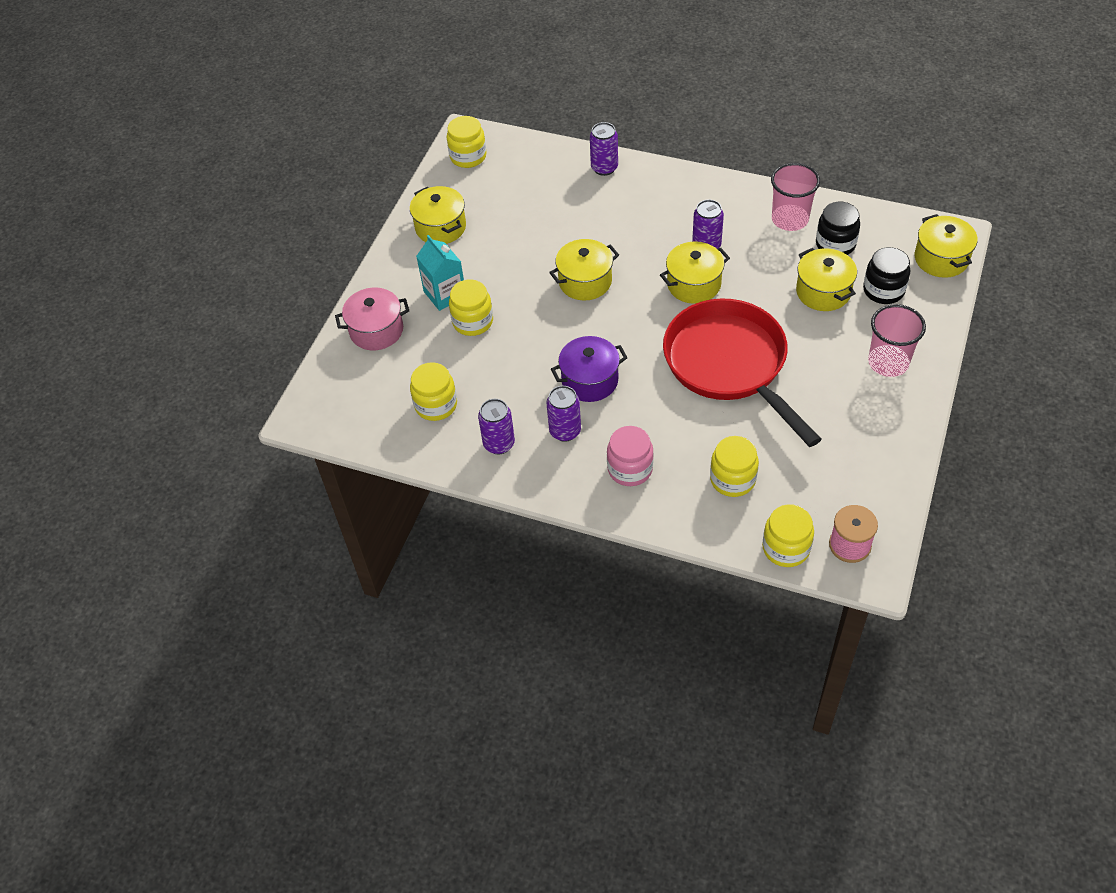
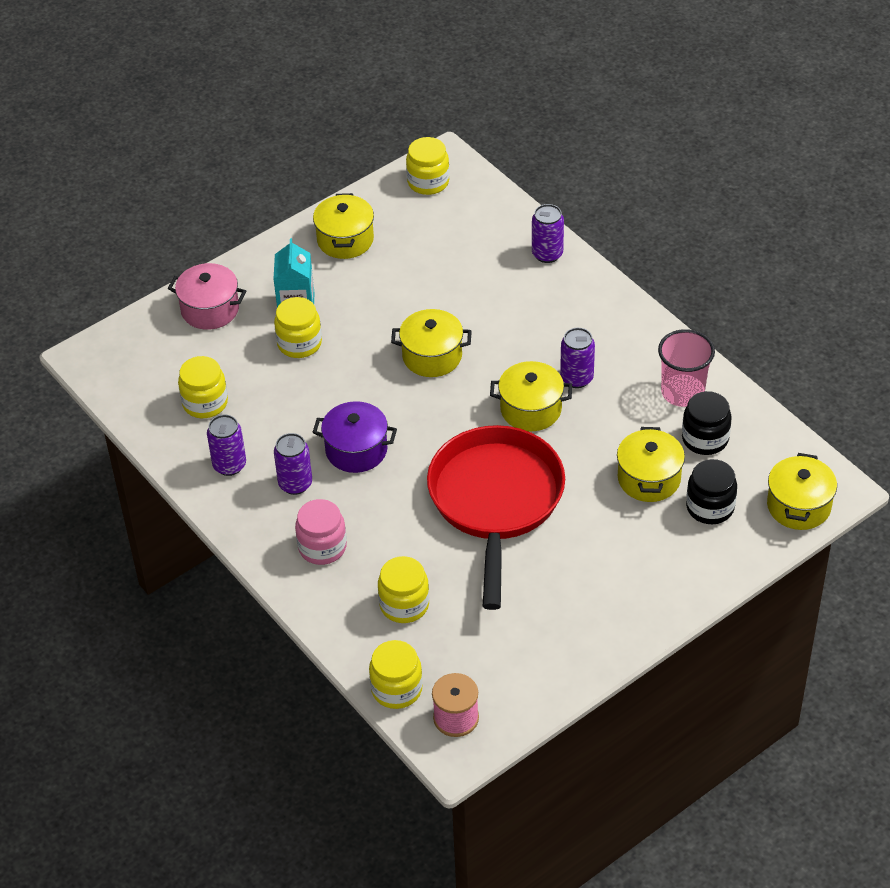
camera: 30 degrees right, 5 degrees down
pink cup [868,304,926,377] -> none

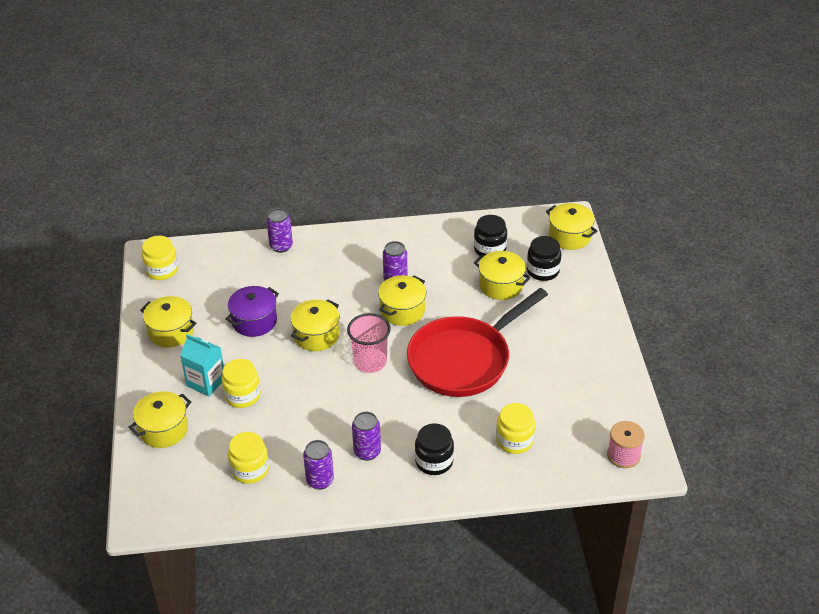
camera: 60 degrees left, 5 degrees down
pink pot [168,263,247,330] -> yellow pot [129,391,191,448]
pink jar [295,499,347,565] -> black jar [415,424,454,475]
purple pot [313,401,397,473] -> purple pot moved to [225,286,279,337]
yellow jar [369,640,423,709] -> none
red pan [427,425,565,610] -> red pan turned 75 degrees counterclockwise [407,288,548,397]
pink cup [658,329,715,407] -> pink cup moved to [347,313,391,373]

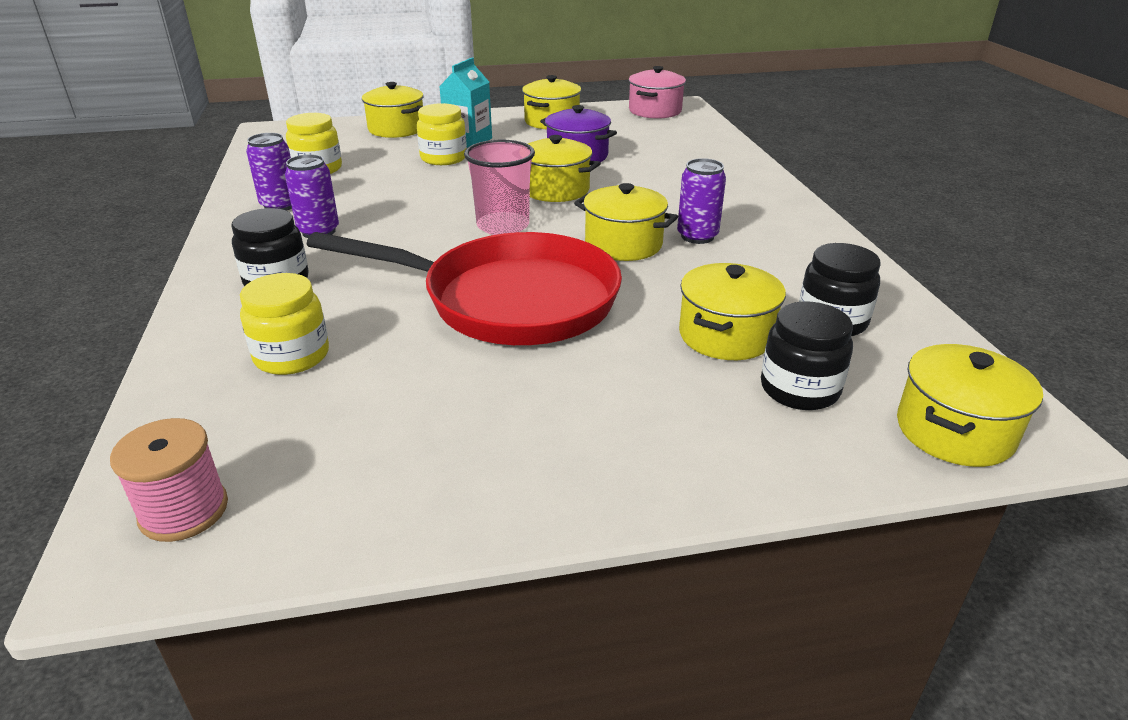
camera: 85 degrees right, 10 degrees down
yellow jar [142,236,178,280] -> pink pot [629,66,686,119]
purple can [267,208,293,253] -> none
red pan [407,288,548,397] -> red pan turned 150 degrees clockwise [307,232,622,345]

